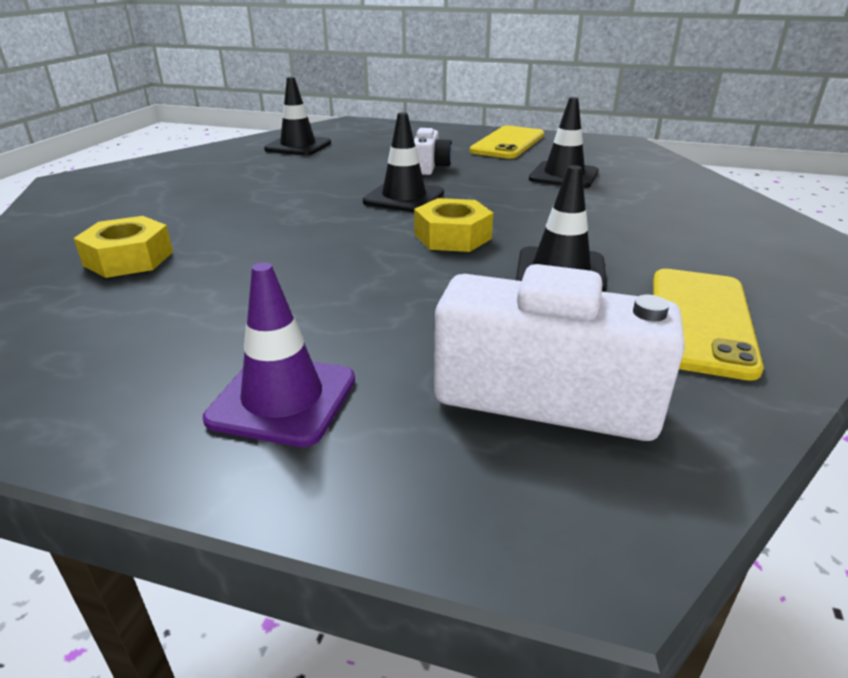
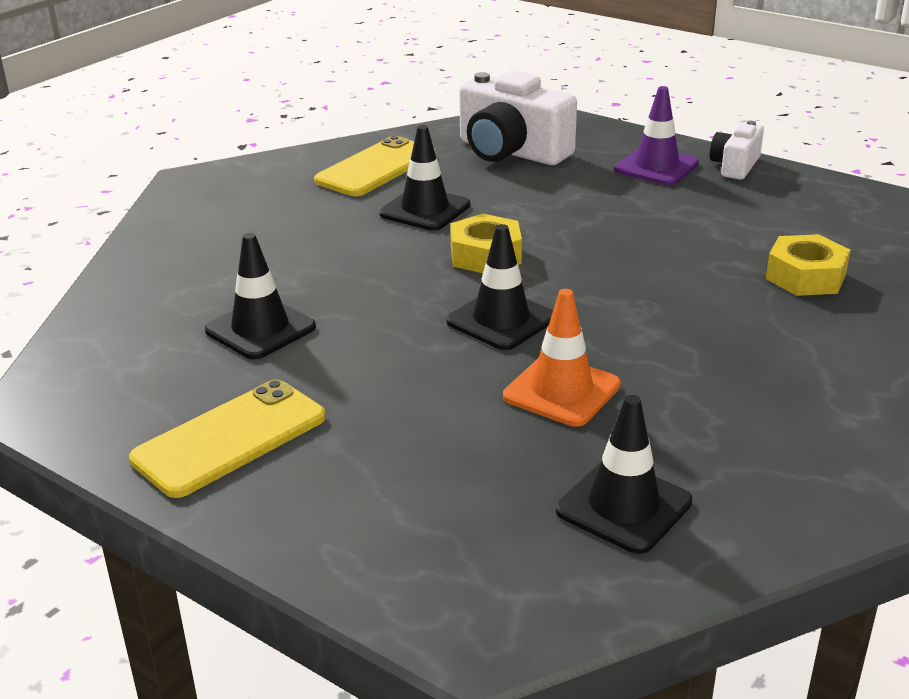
camera: 160 degrees left, 0 degrees up
white camera [414,128,452,175] -> white camera moved to [710,121,764,180]
none -> orange traffic cone [503,289,621,427]

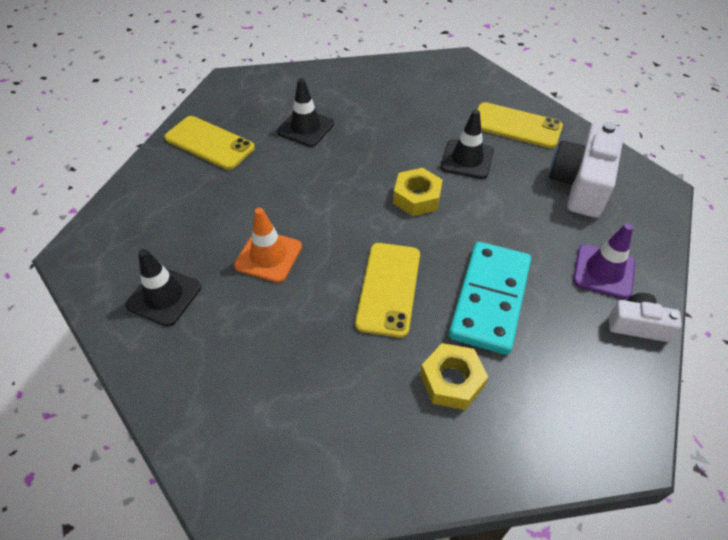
camera: 75 degrees right, 20 degrees up
black traffic cone [446,224,553,350] -> none
none -> yellow phone [355,243,420,338]
none -> turquoise domino [449,242,531,355]

